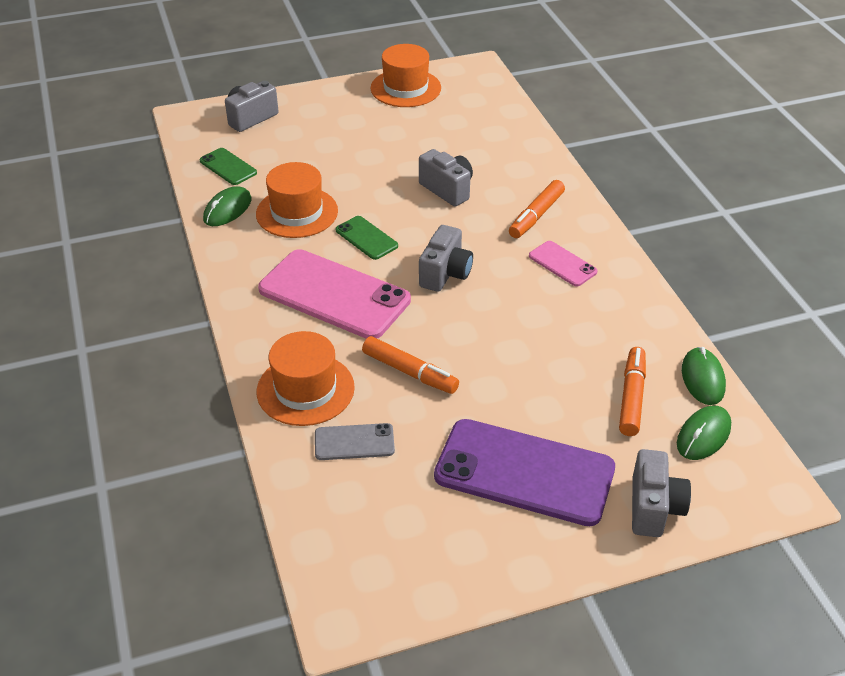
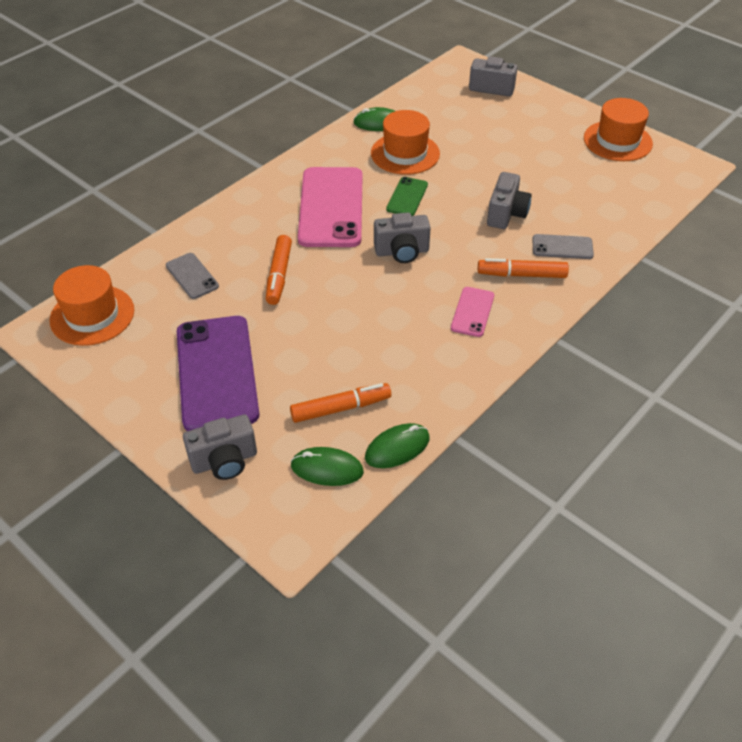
camera: 60 degrees right, 5 degrees up
green phone [200,148,257,185] -> none
orange hat [257,331,355,426] -> orange hat moved to [50,265,134,346]
none -> grey phone [532,234,594,259]

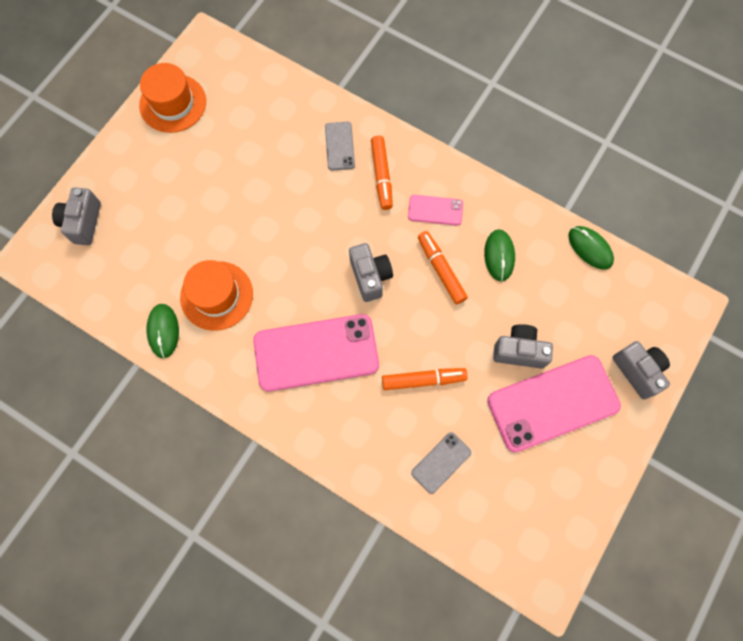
camera: 100 degrees left, 25 degrees up
orange hat [50,265,134,346] -> none
purple phone [177,316,259,431] -> pink phone [487,355,621,453]
orange marker [290,383,391,423] -> orange marker moved to [418,231,468,304]
green mouse [291,447,364,486] -> green mouse moved to [484,229,515,281]
green phone [386,177,428,216] -> none
grey camera [487,172,532,229] -> grey camera moved to [493,324,553,369]

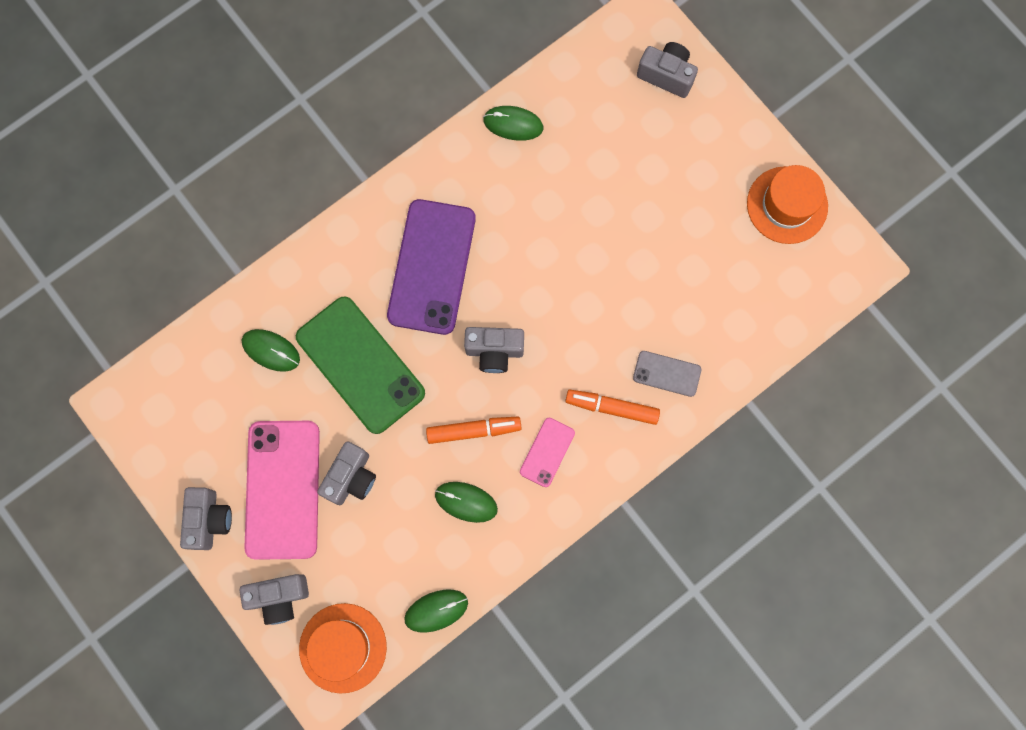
camera: 110 degrees right, 5 degrees up
orange hat [180,260,253,331] -> orange hat moved to [299,603,387,693]
pink phone [253,314,379,392] -> purple phone [387,199,476,335]
orange marker [382,368,468,390] -> green phone [296,296,425,434]
grey phone [411,432,471,494] -> green mouse [242,329,300,372]
none -> grey camera [180,487,232,550]

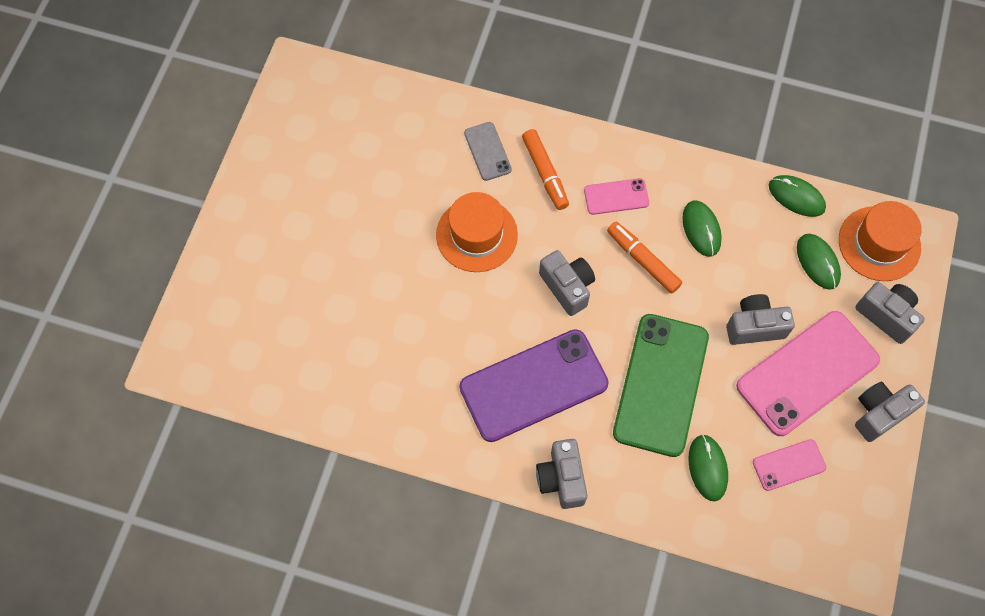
camera: 125 degrees left, 10 degrees down
green mouse [483,106,543,141] -> green mouse moved to [797,234,841,290]
grey camera [637,42,698,98] -> grey camera moved to [536,439,587,509]
orange hat [747,165,828,244] -> orange hat moved to [436,192,518,272]
none -> pink phone [753,439,826,491]

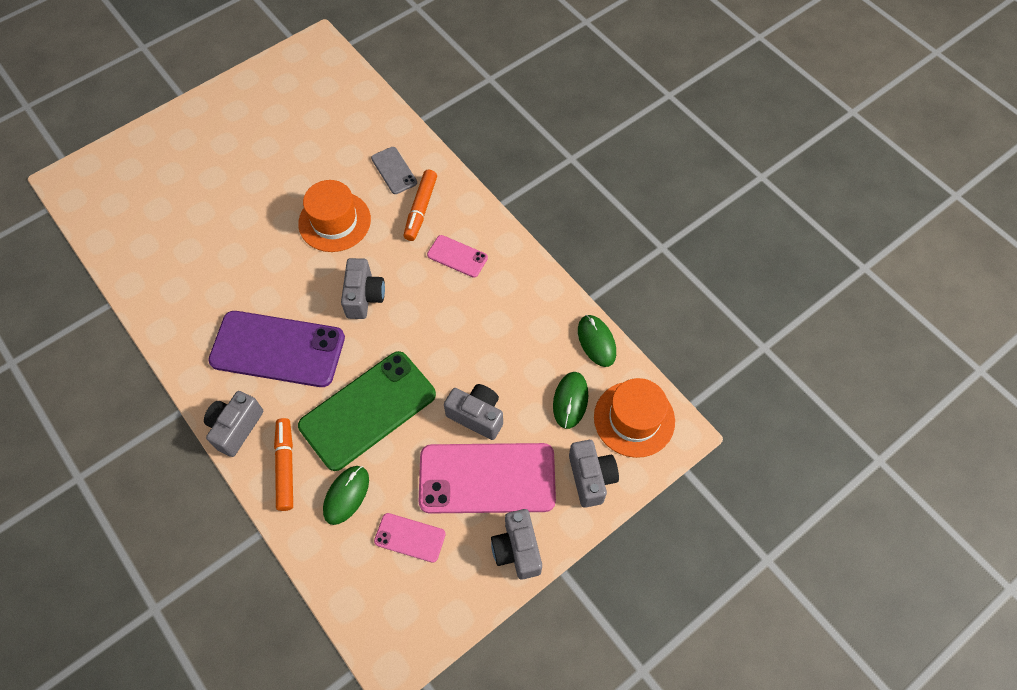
camera: 35 degrees right, 5 degrees down
grey phone [464,122,512,181] -> grey phone turned 45 degrees counterclockwise [371,147,417,194]
orange marker [607,222,682,293] -> orange marker moved to [274,418,293,511]
green mouse [682,200,722,257] -> none
grey camera [855,381,925,442] -> grey camera turned 105 degrees counterclockwise [491,509,542,580]

